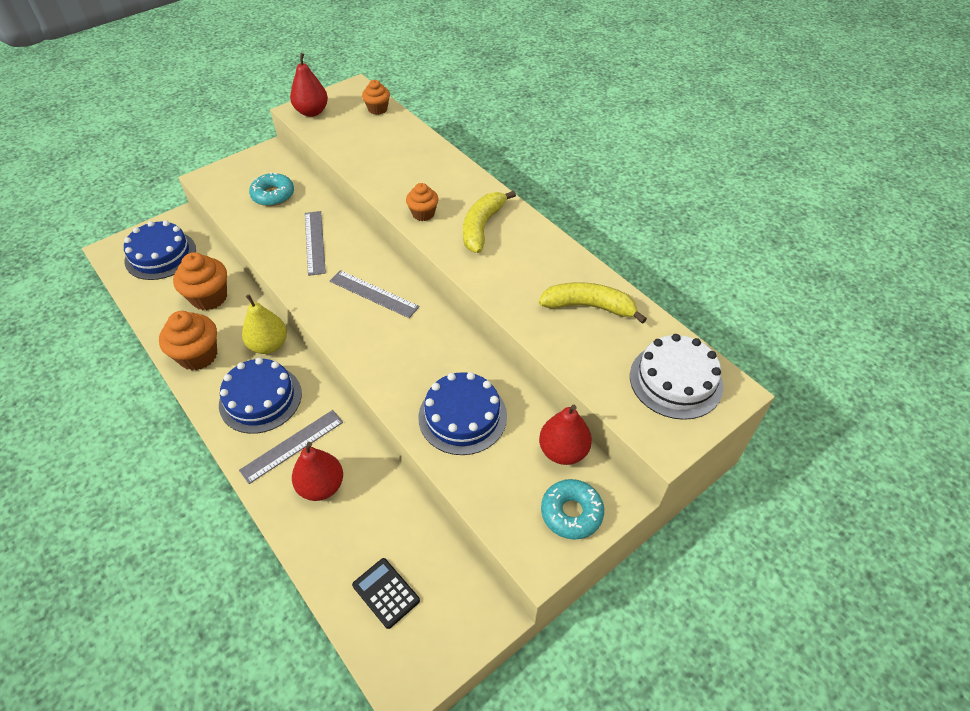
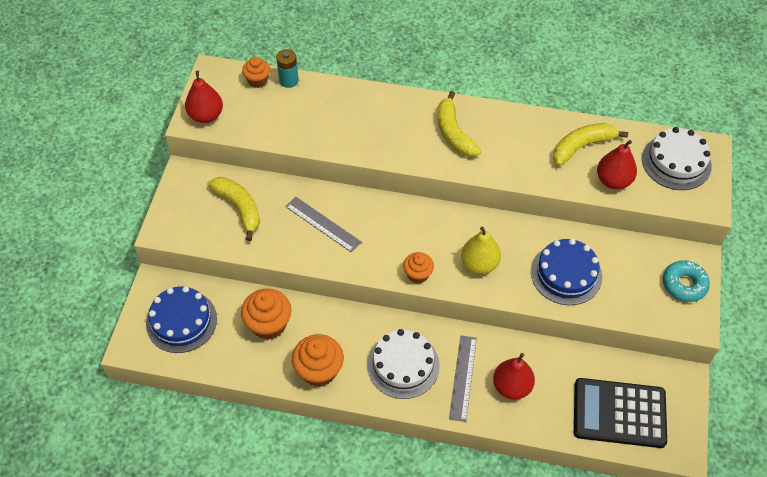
camera: 40 degrees left, 5 degrees up
blue cake [219,358,302,434] -> white cake [367,329,440,399]
yellow pear [242,294,287,354] -> yellow pear moved to [461,227,501,274]
turquoise donut [249,172,294,206] -> yellow banana [207,177,260,241]
grey ruler [330,270,419,318] -> none
black calculator [352,558,420,629] -> black calculator [574,378,667,448], size x1.98
orange cupcake [406,183,439,221] -> orange cupcake moved to [403,252,434,284]
red pear [539,405,592,465] -> red pear moved to [597,140,637,189]
none -> turquoise battery [276,49,299,88]

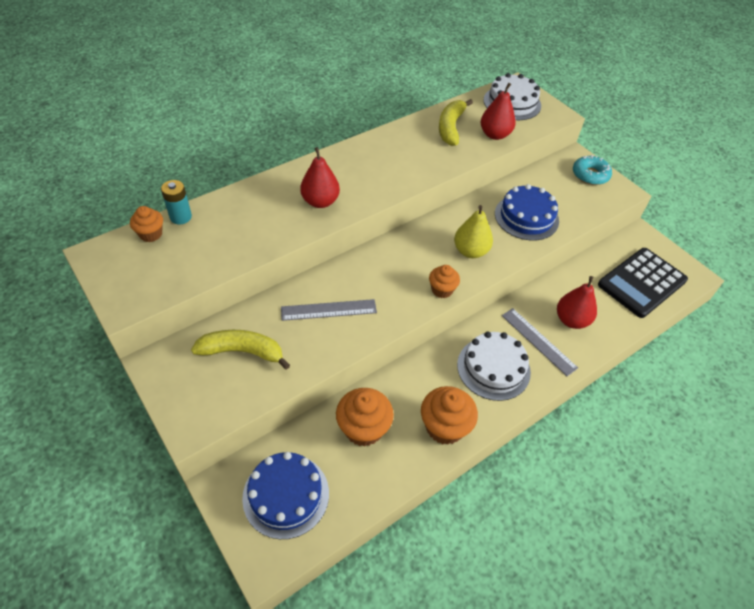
camera: 50 degrees left, 5 degrees down
red pear [185,71,223,123] -> red pear moved to [300,147,340,208]
yellow banana [438,91,481,157] -> none

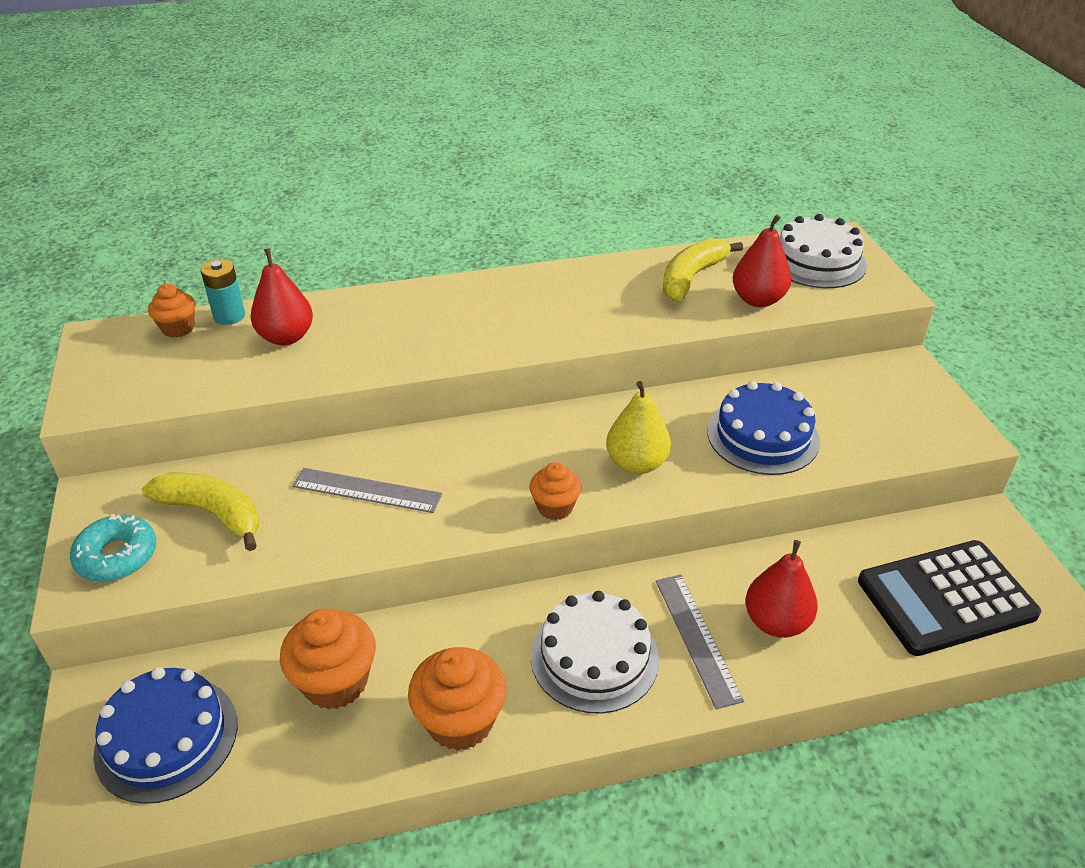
camera: 25 degrees right, 10 degrees down
red pear [300,147,340,208] -> red pear moved to [250,248,313,345]
turquoise donut [573,155,612,185] -> turquoise donut moved to [70,514,156,582]

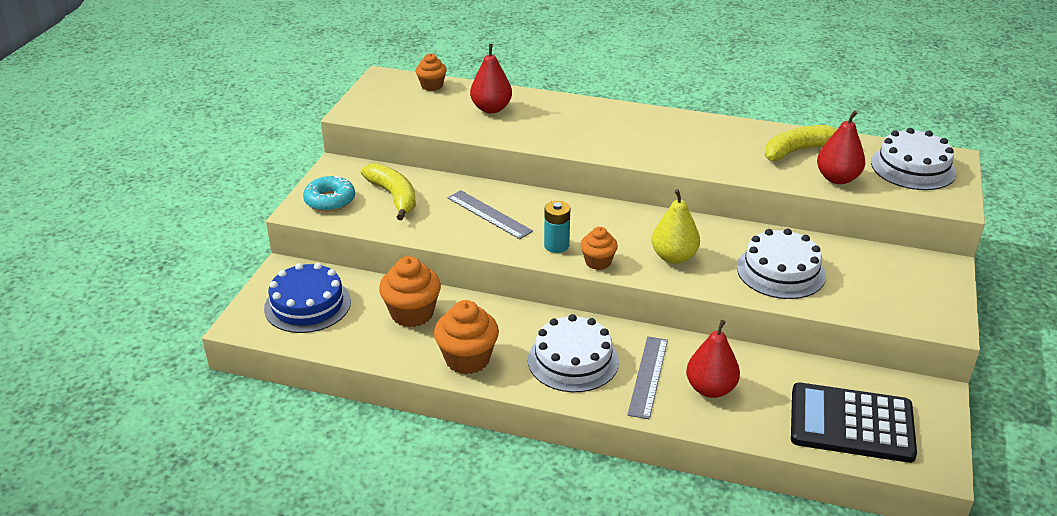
camera: 30 degrees right, 5 degrees down
turquoise battery [201,259,245,325] -> turquoise battery moved to [544,201,570,253]
blue cake [707,381,820,475] -> white cake [737,228,826,299]

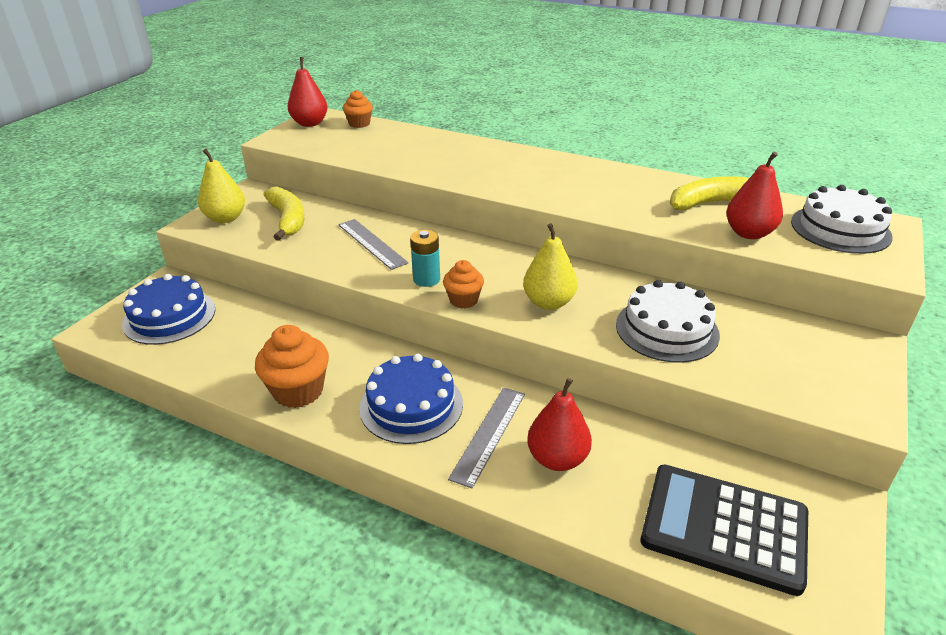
camera: 10 degrees right, 0 degrees up
turquoise donut [303,175,355,212] -> yellow pear [198,149,245,223]
orange cupcake [379,256,441,327] -> none
red pear [470,44,512,113] -> red pear moved to [287,57,328,127]
white cake [528,314,619,392] -> blue cake [359,354,463,444]

